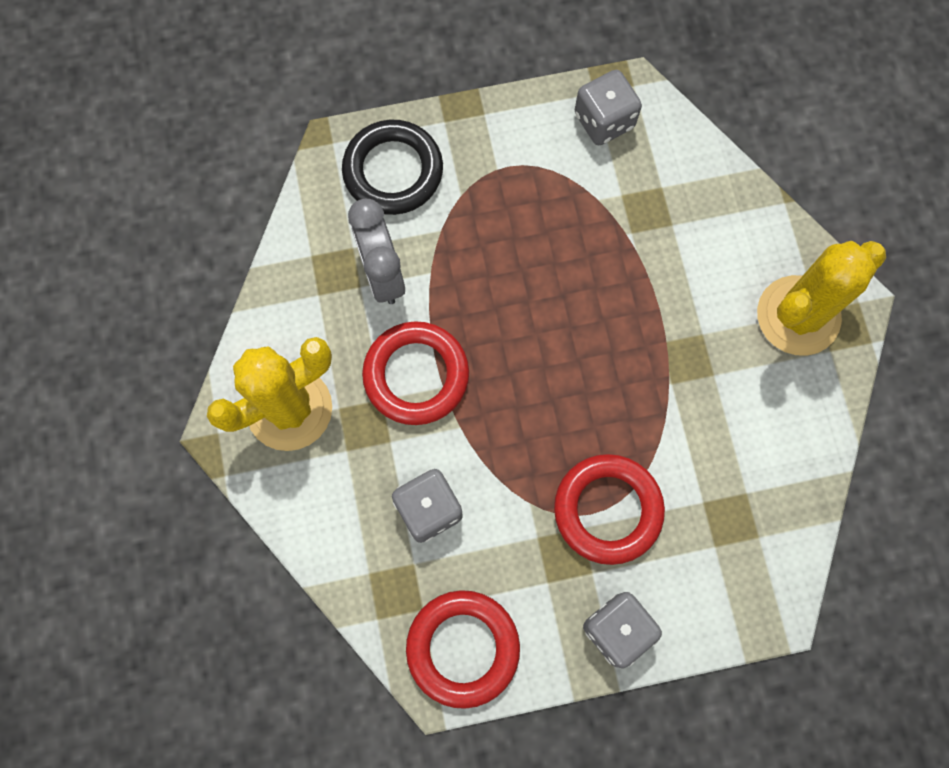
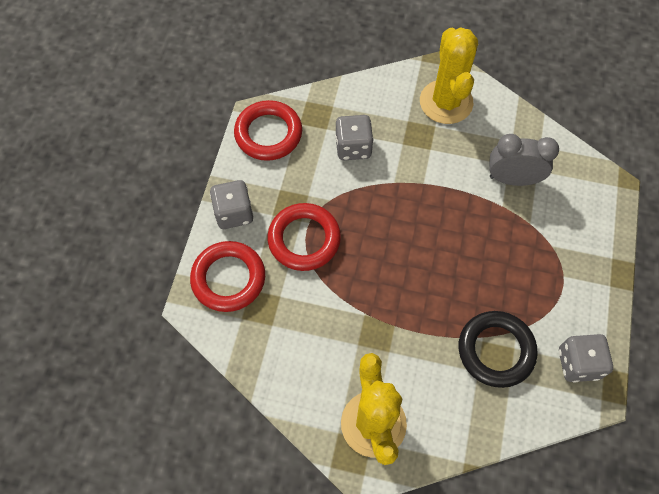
camera: 115 degrees right, 10 degrees down
black ring [342,120,443,215] -> black ring moved to [459,311,538,388]
red ring [362,321,469,425] -> red ring moved to [190,241,265,312]

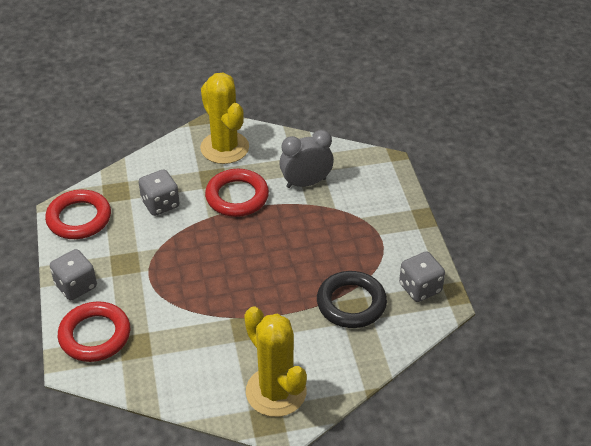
camera: 25 degrees left, 20 degrees down
red ring [267,203,341,271] -> red ring moved to [205,169,269,217]

